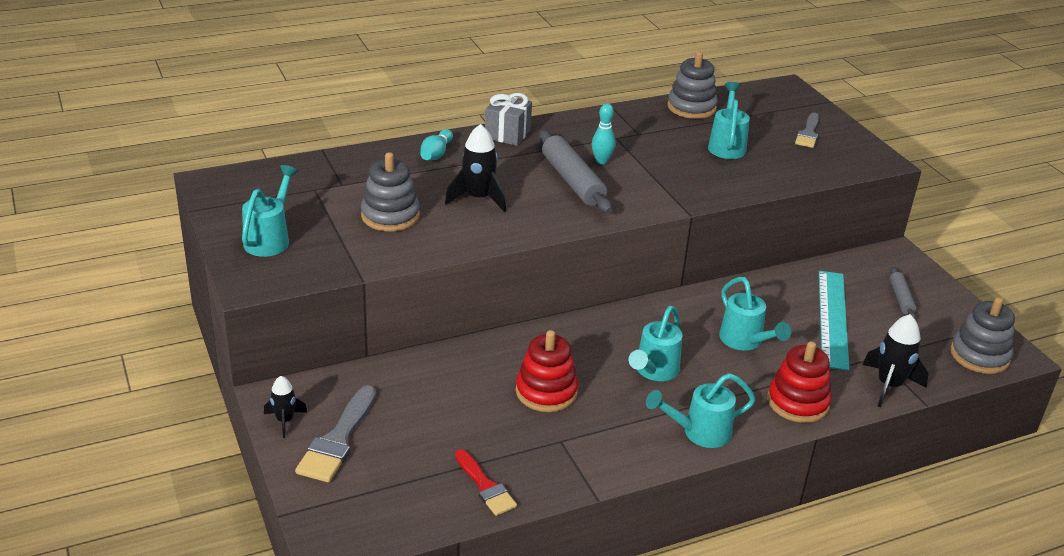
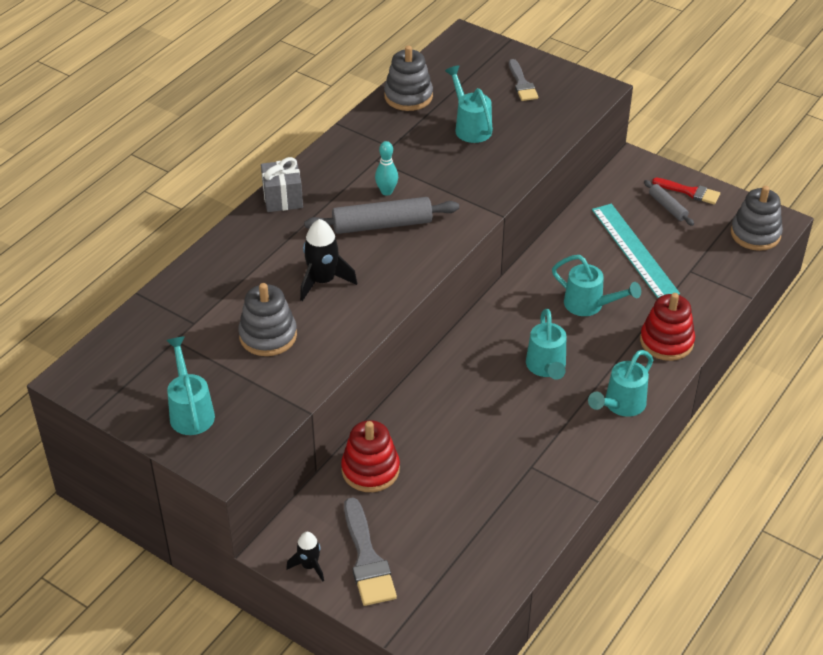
camera: 30 degrees left, 10 degrees up
turquoise bowling pin [420,129,453,160] -> none
red brush [455,449,517,516] -> red brush moved to [652,178,720,205]
red stacking toy [516,330,578,412] -> red stacking toy moved to [341,420,400,492]
grey rolling pin [539,130,612,213] -> grey rolling pin turned 45 degrees counterclockwise [304,197,459,234]
black rocket [863,314,929,407] -> none

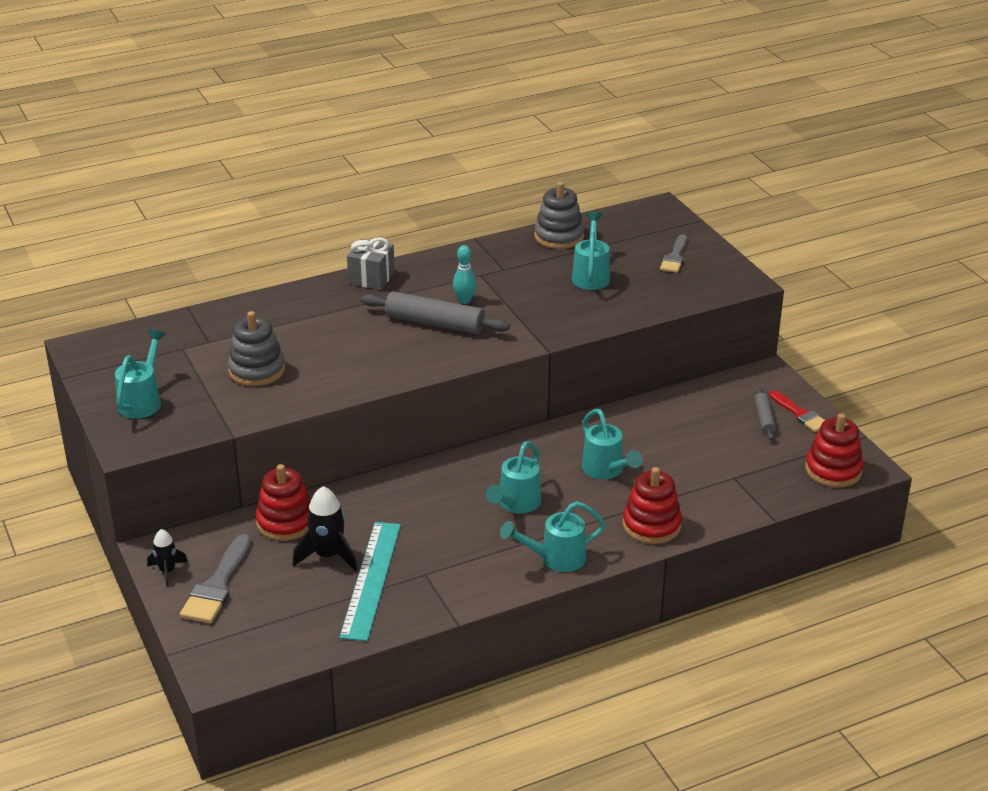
camera: 30 degrees right, 10 degrees down
black rocket [300,219,357,301] -> black rocket moved to [293,486,358,572]
turquoise ruler [592,204,680,298] -> turquoise ruler moved to [339,522,401,641]
grey stacking toy [731,186,783,251] -> red stacking toy [805,413,863,487]

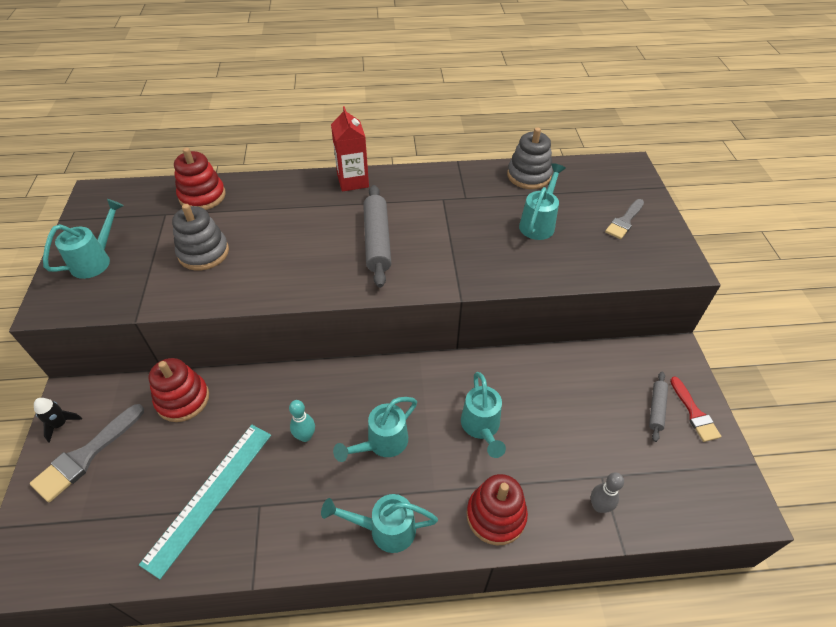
camera: 20 degrees right, 15 degrees up
black rocket [293,486,358,572] -> none
grey gift [347,237,395,290] -> red carton [331,106,369,192]
grey rolling pin [361,291,510,334] -> grey rolling pin turned 45 degrees clockwise [363,185,391,288]
turquoise bowling pin [453,245,476,304] -> turquoise bowling pin moved to [289,400,315,442]
red stacking toy [805,413,863,487] -> red stacking toy moved to [174,148,226,210]
none -> grey bowling pin [591,472,624,513]

